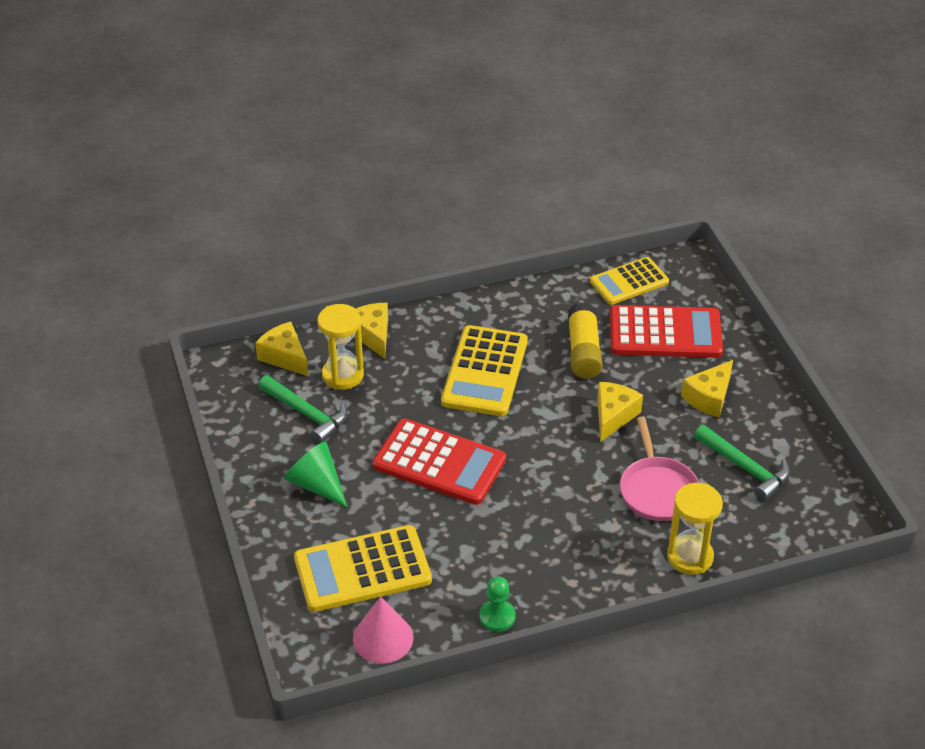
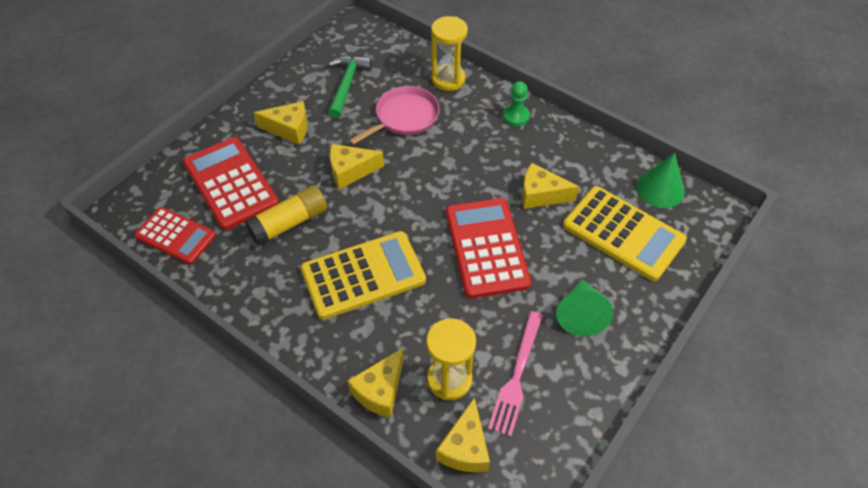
camera: 125 degrees left, 10 degrees up
green hammer [258,375,348,444] -> pink fork [488,311,543,437]
pink cone [353,597,413,664] -> green cone [636,153,685,208]
green pawn [479,576,516,632] -> green pawn moved to [503,81,530,126]
yellow calculator [590,257,669,305] -> red calculator [134,207,216,264]
none -> yellow cheese [522,163,579,209]

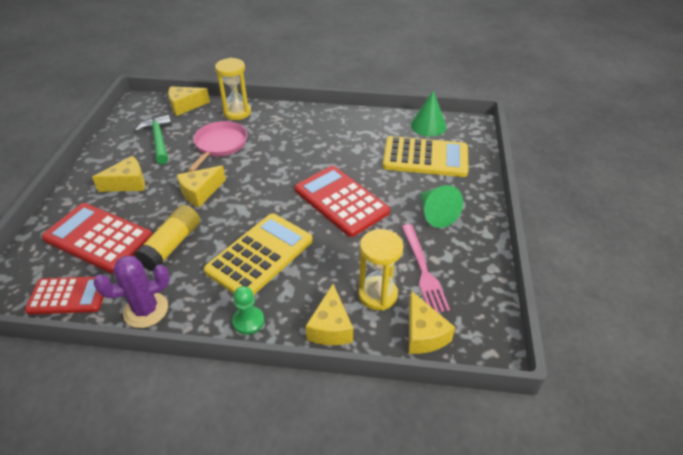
camera: 30 degrees left, 10 degrees down
green pawn [503,81,530,126] -> green pawn moved to [232,286,264,335]
yellow cheese [522,163,579,209] -> yellow cheese moved to [168,86,210,116]
none -> purple cactus [93,256,170,328]

